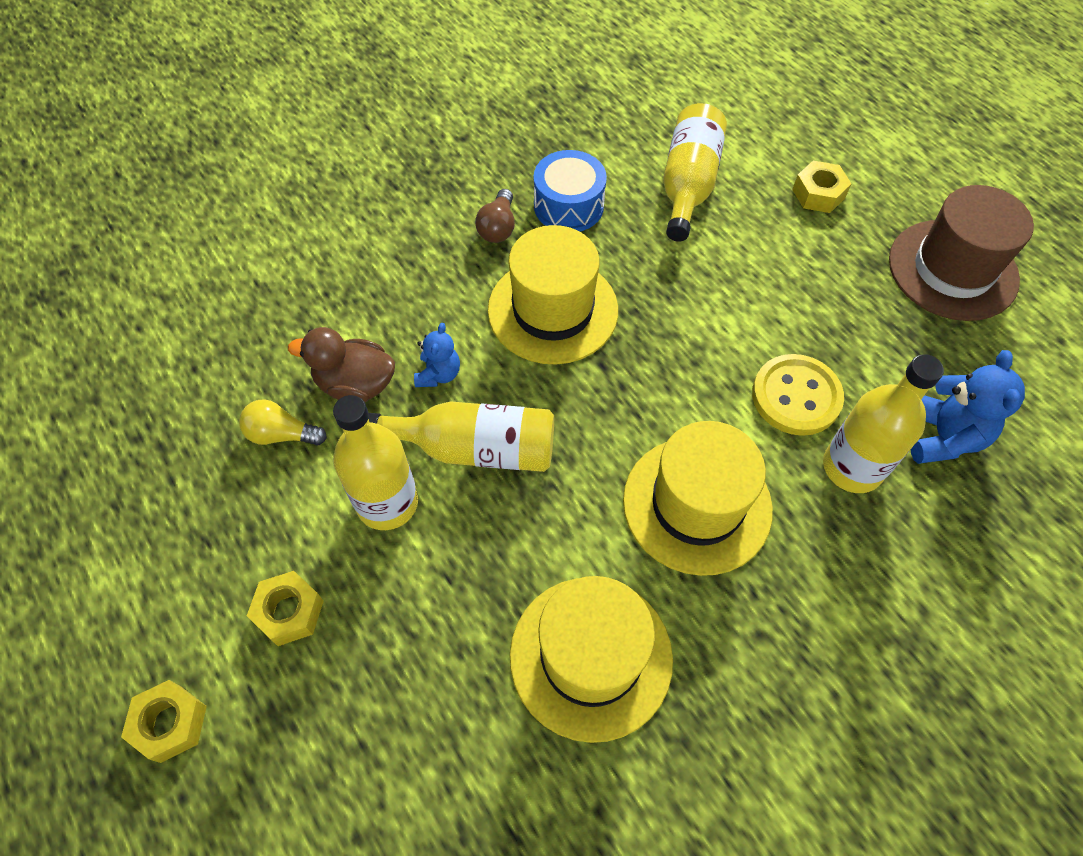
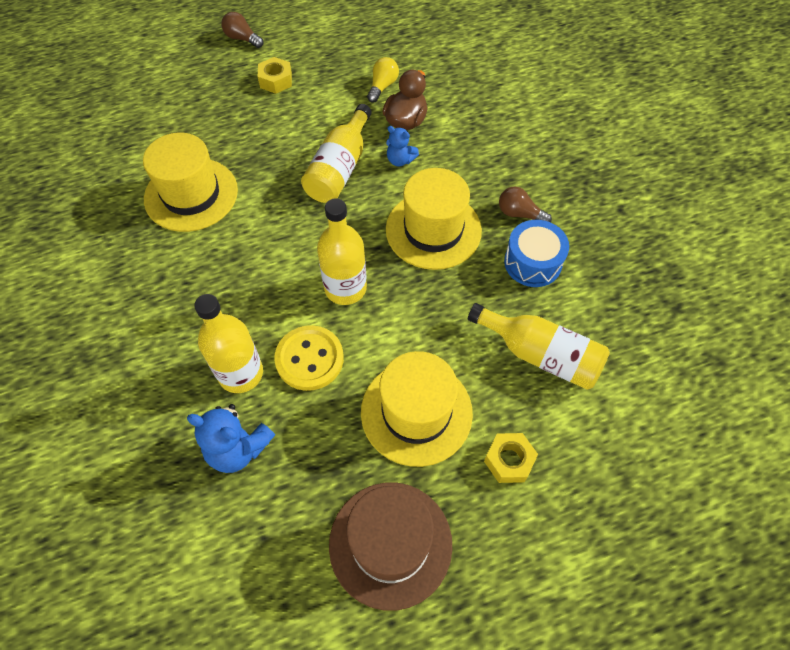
camera: 105 degrees right, 0 degrees up
yellow nut [121,680,207,763] -> brown light bulb [222,12,263,48]
yellow bottle [333,395,418,530] -> yellow bottle moved to [317,198,367,305]
yellow hat [623,421,773,576] -> yellow hat moved to [361,351,473,467]

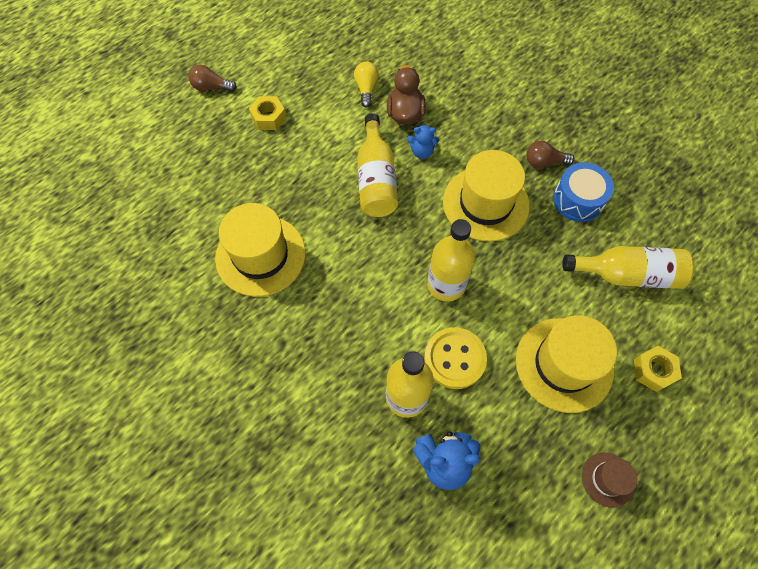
camera: 25 degrees left, 5 degrees up
brown hat [329,482,452,611] -> brown hat [582,452,637,508], size x0.50

